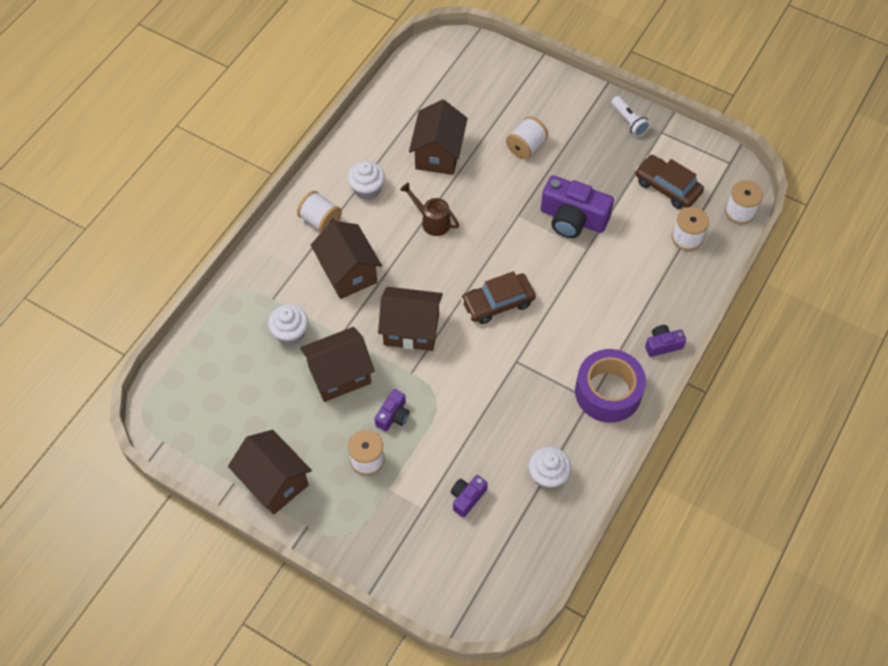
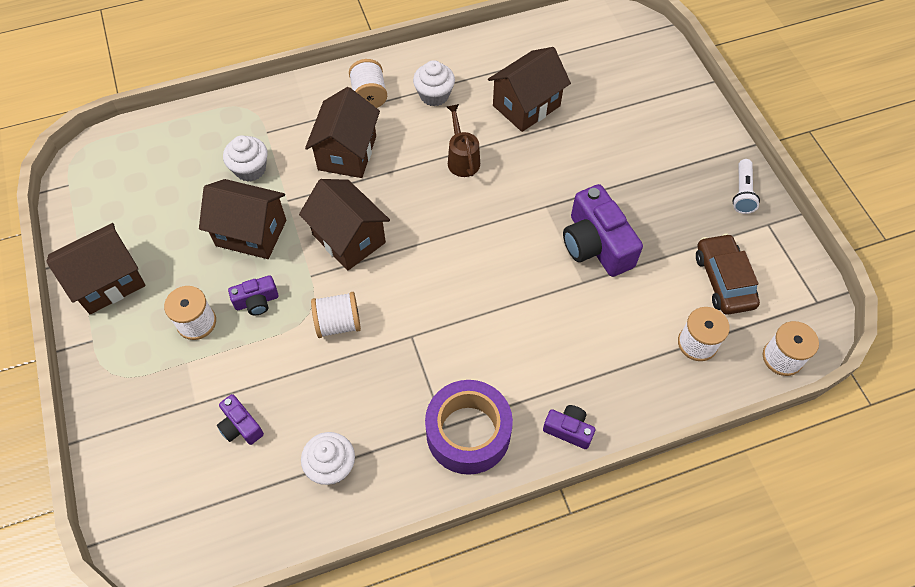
camera: 40 degrees right, 0 degrees up
brown house [228,430,312,514] -> brown house turned 60 degrees clockwise [46,223,146,314]
purple camera [451,475,488,518] -> purple camera turned 120 degrees counterclockwise [217,394,264,445]
brown car [461,271,535,324] -> none
white spool [506,116,548,159] -> white spool moved to [311,292,361,338]

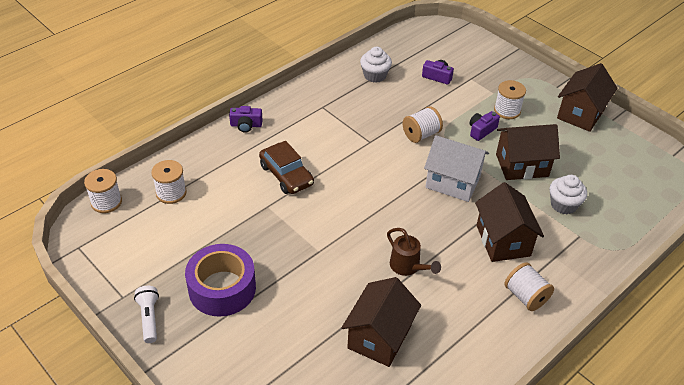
camera: 155 degrees right, 15 degrees down
brown house [299,179,390,270] -> white house [424,135,489,202]
white cupcake [413,60,455,106] -> none
purple tape [425,380,513,475] -> purple tape moved to [185,244,256,317]
purple camera [563,184,643,277] -> none
brown car [696,234,760,315] -> brown car moved to [259,141,314,194]

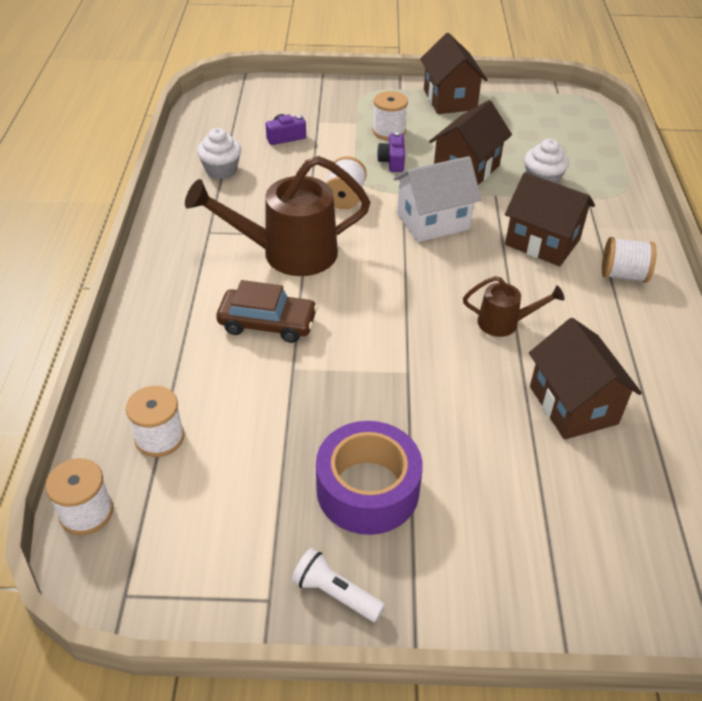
camera: 45 degrees left, 0 degrees up
purple camera [229,106,263,132] -> none
none -> brown watering can [185,156,371,276]

